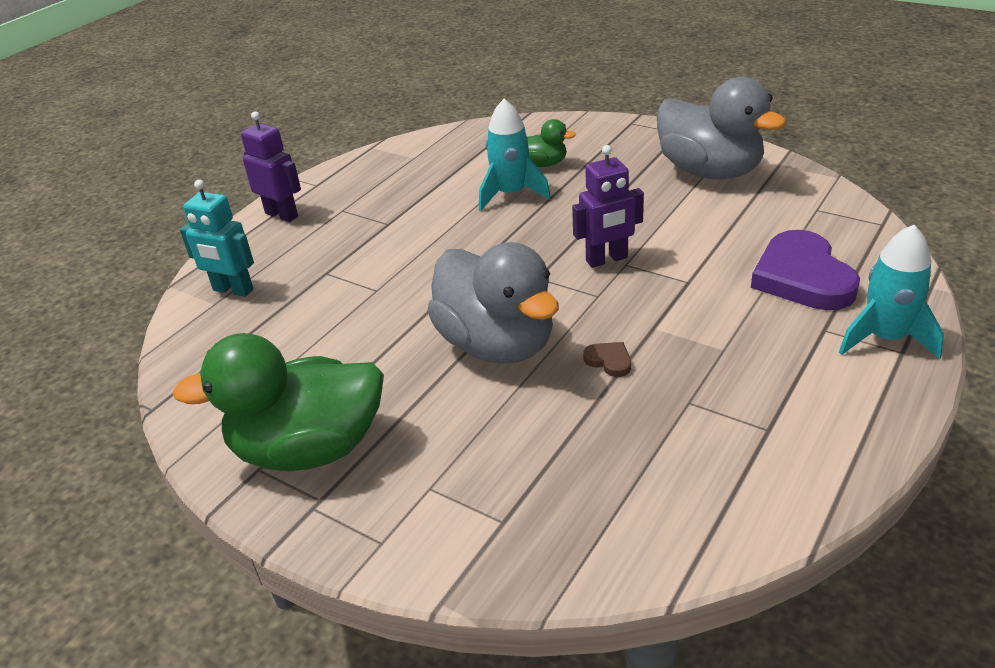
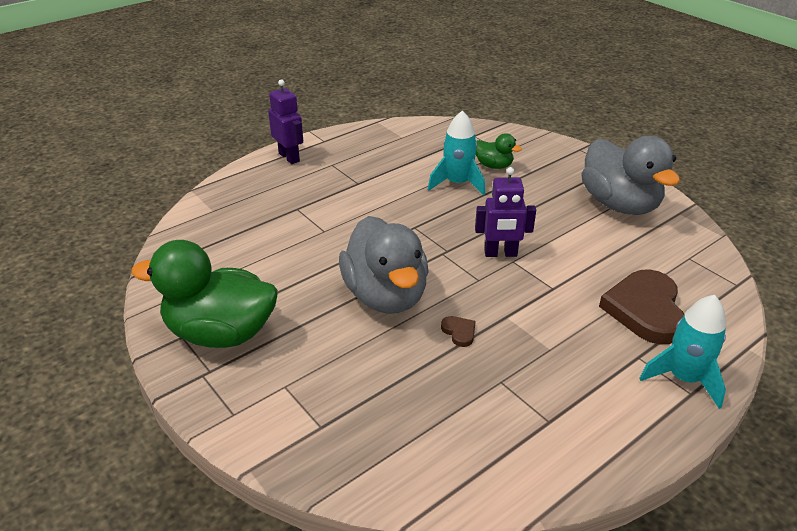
camera: 15 degrees right, 0 degrees up
turquoise robot [180,180,254,297] -> none
purple heart [751,230,860,310] -> brown heart [599,269,684,345]

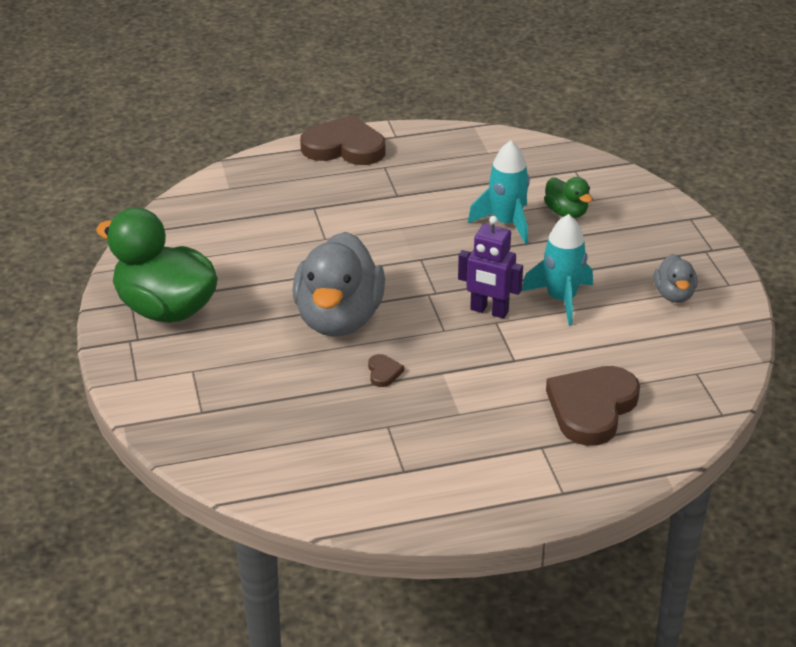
camera: 25 degrees right, 0 degrees up
purple robot [268,79,303,164] -> brown heart [300,115,385,165]
grey duck [581,136,680,215] -> grey duck [654,254,697,303], size x0.48
turquoise rocket [639,295,726,409] -> turquoise rocket moved to [522,214,593,326]

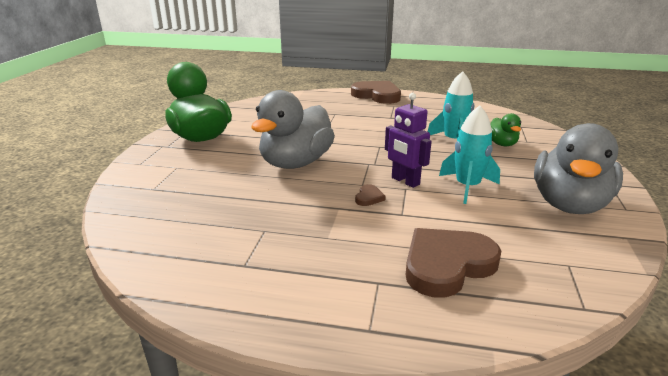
camera: 25 degrees right, 10 degrees down
brown heart [368,354,404,387] -> brown heart moved to [355,184,386,206]
grey duck [654,254,697,303] -> grey duck [534,123,623,214], size x2.09

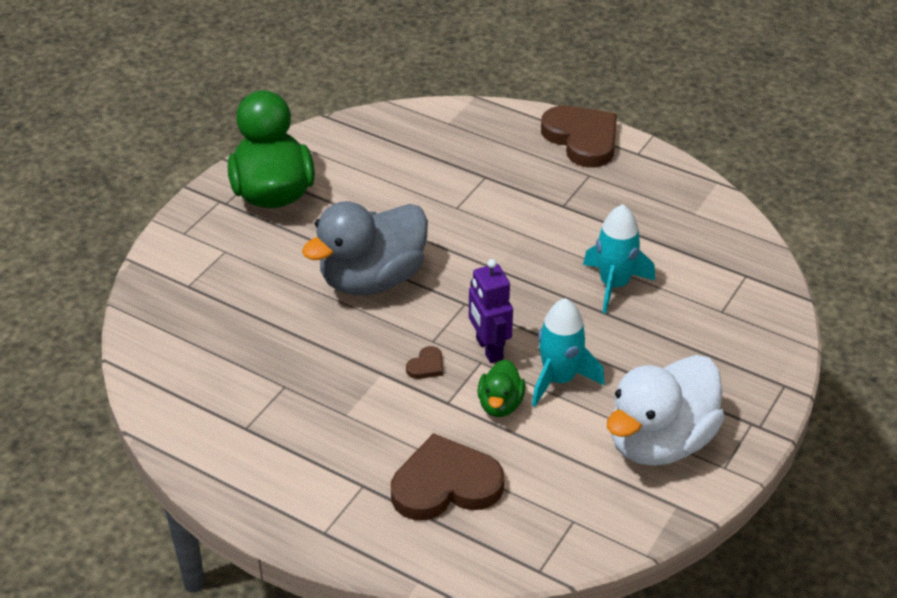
camera: 20 degrees right, 15 degrees up
green duck [490,113,521,146] -> green duck moved to [477,359,526,417]
grey duck [534,123,623,214] -> white duck [607,355,725,466]

